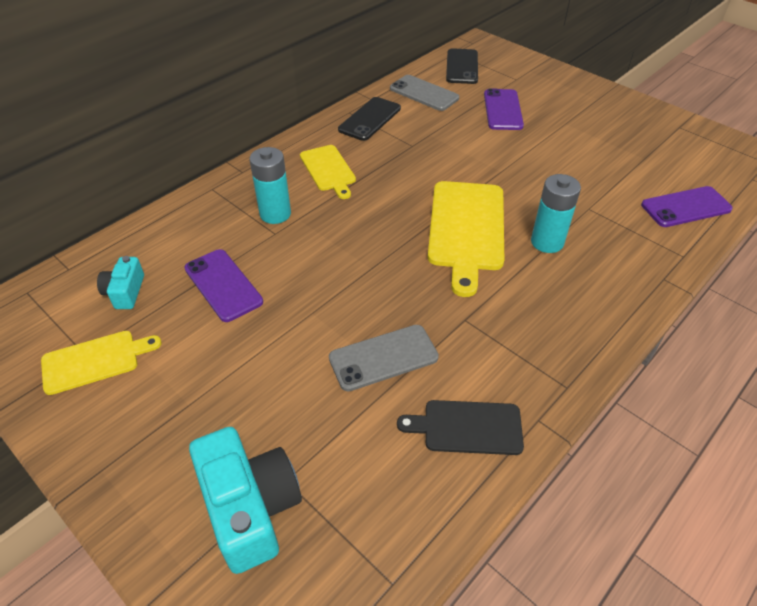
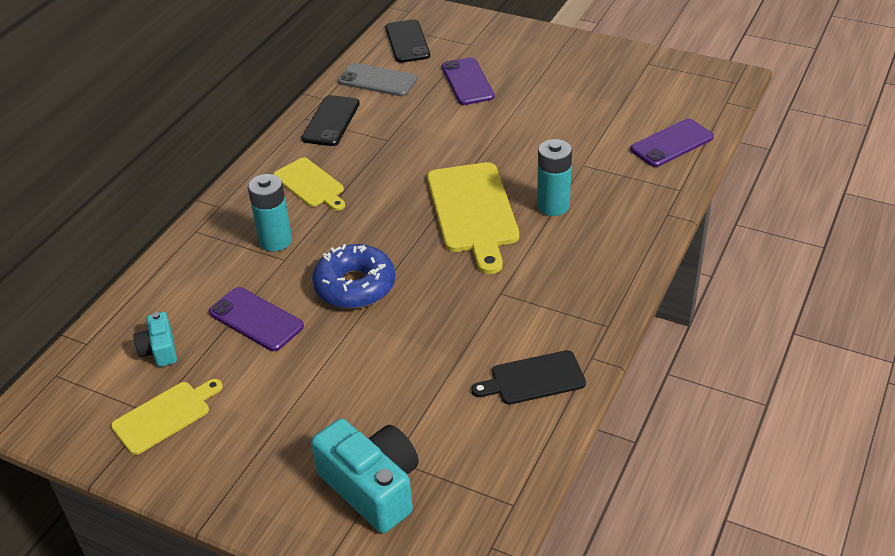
camera: 15 degrees left, 5 degrees down
grey phone [329,325,439,391] -> none
none -> blue donut [312,244,395,309]

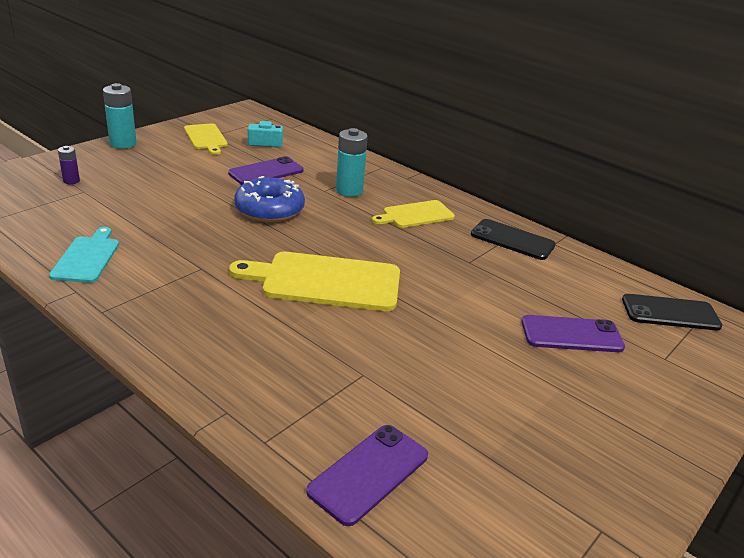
camera: 100 degrees right, 10 degrees down
turquoise camera [311,419,419,533] -> purple battery [58,146,80,184]
grey phone [338,63,418,96] -> none
black cutting board [471,350,586,405] -> turquoise cutting board [49,227,119,283]
turquoise battery [537,139,572,216] -> turquoise battery moved to [103,83,136,149]
purple phone [630,119,714,167] -> purple phone turned 60 degrees clockwise [306,425,428,526]

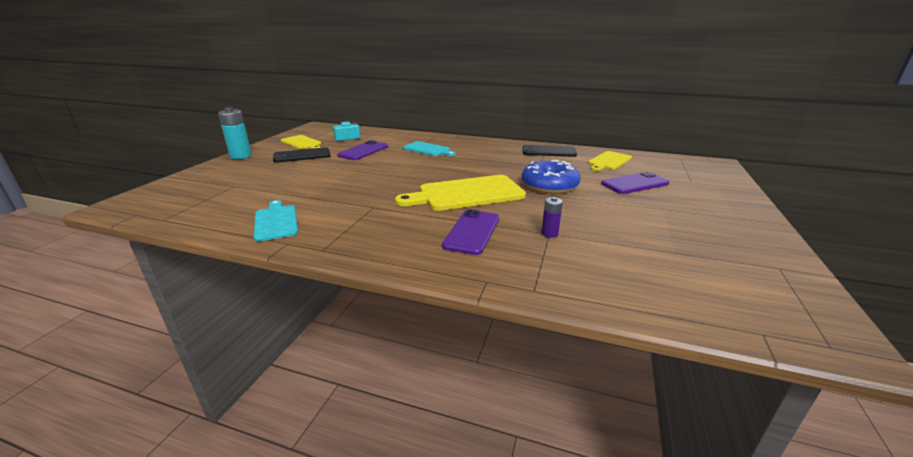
camera: 20 degrees left, 5 degrees down
purple battery [58,146,80,184] -> purple battery moved to [541,197,563,238]
blue donut [234,176,305,222] -> blue donut moved to [522,159,581,194]
purple phone [306,425,428,526] -> purple phone moved to [442,209,499,255]
turquoise battery [336,128,368,197] -> turquoise cutting board [403,141,456,156]
yellow cutting board [372,200,455,228] -> yellow cutting board moved to [588,151,632,171]
black phone [622,294,723,331] -> black phone moved to [273,147,331,163]

